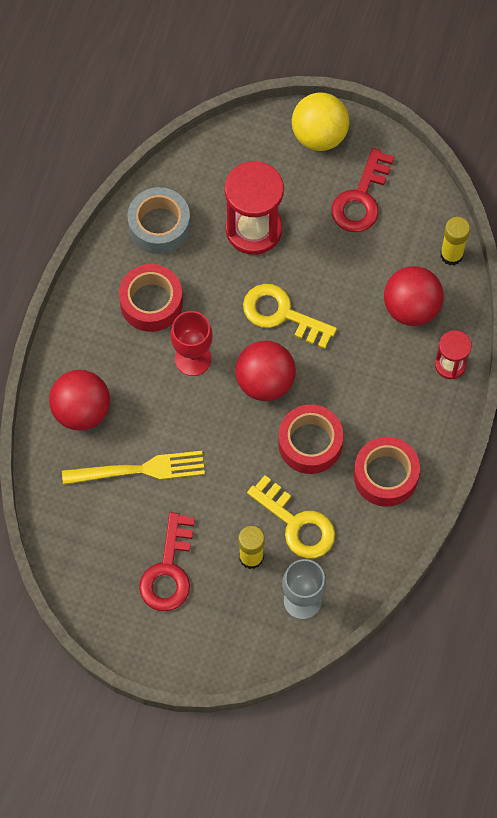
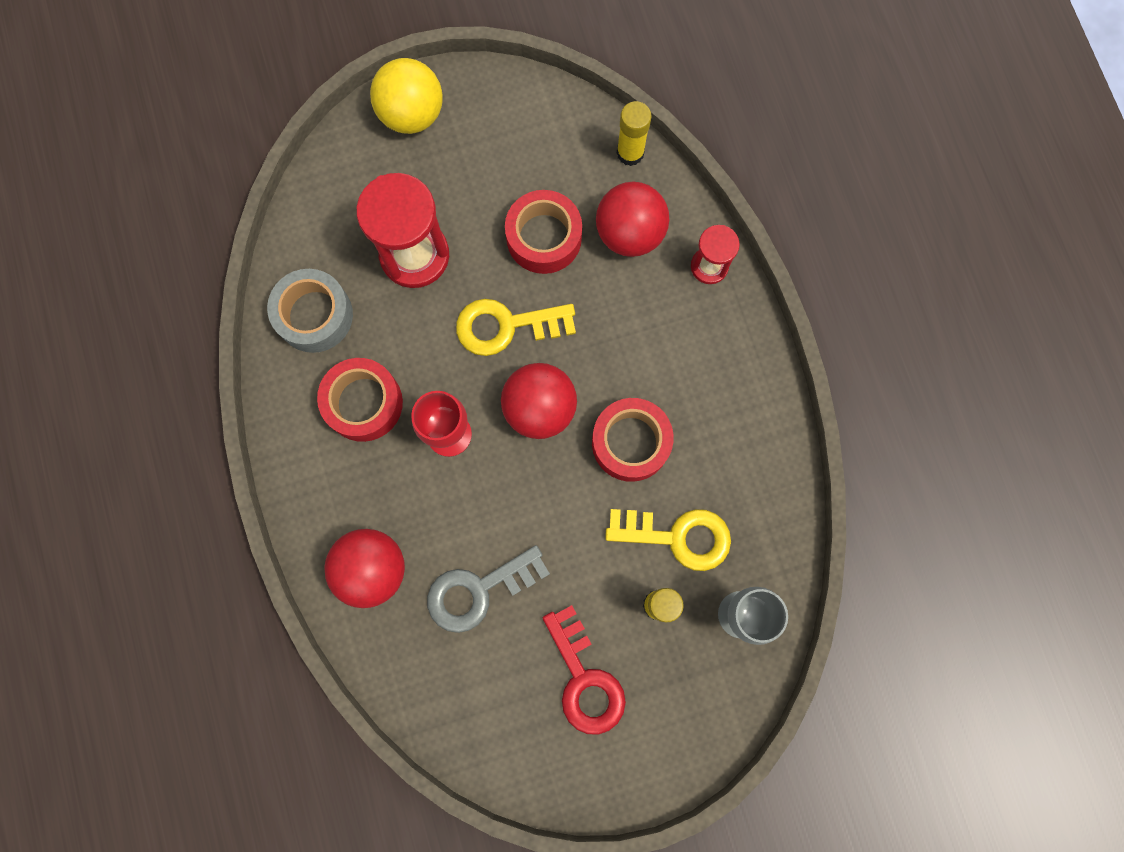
camera: 35 degrees left, 10 degrees up
yellow fork [62,451,205,485] -> grey key [427,545,550,633]
red key [331,148,394,232] -> none
red tape [354,437,420,507] -> red tape moved to [505,190,582,274]

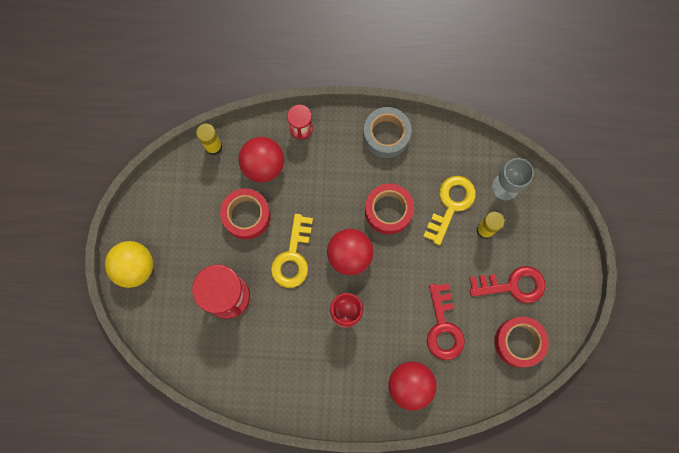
camera: 70 degrees left, 0 degrees up
grey tape [267,269,353,353] -> grey tape moved to [363,107,411,158]
red tape [317,358,403,442] -> red tape moved to [494,317,549,367]
grey key [427,545,550,633] -> red key [427,283,465,360]

